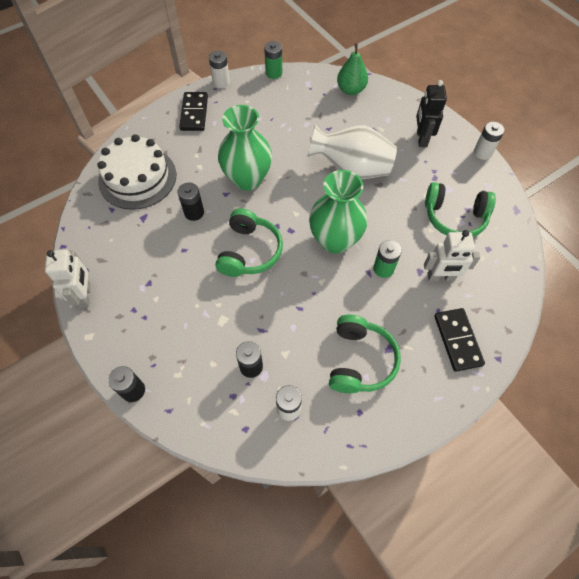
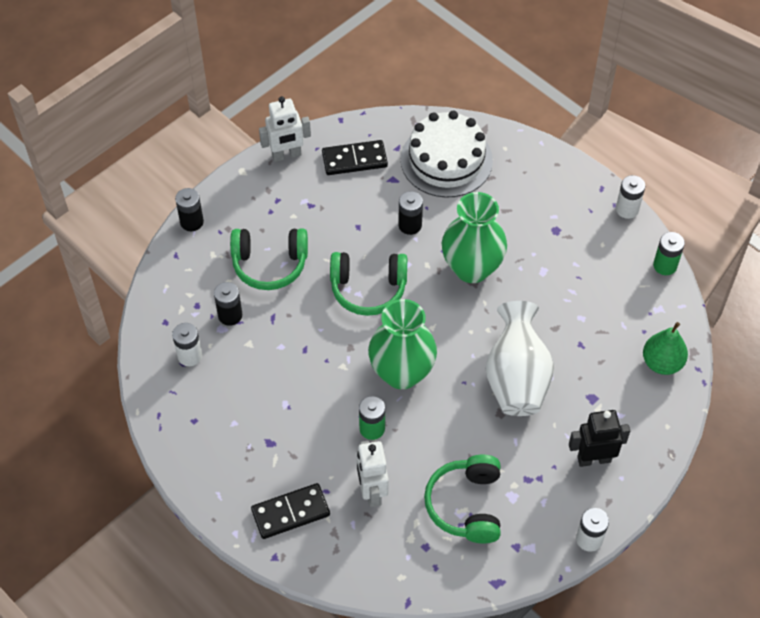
camera: 80 degrees right, 5 degrees down
black domino [179,92,208,131] -> black domino moved to [322,140,388,175]
green headphones [329,315,401,393] -> green headphones moved to [230,228,308,290]

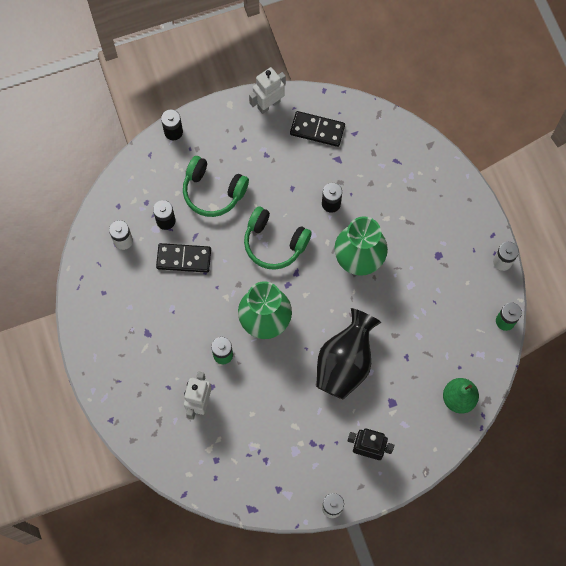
camera: 25 degrees right, 15 degrees up
black domino [251,483,330,539] -> black domino moved to [156,243,211,273]
white robot [259,96,311,162] -> white robot turned 135 degrees clockwise [249,67,286,114]
white cake [401,111,493,198] -> none
green headphones [424,455,501,543] -> none
white vase [485,301,554,416] -> black vase [316,308,381,400]

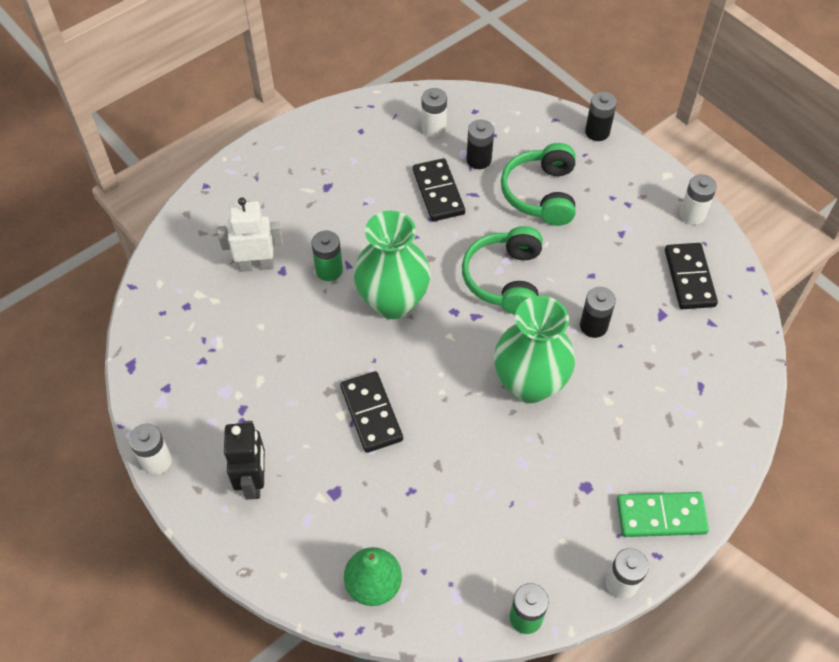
camera: 70 degrees right, 15 degrees down
white robot [249,67,286,114] -> white battery [680,174,717,225]
black vase [316,308,381,400] -> black domino [340,371,403,453]
none -> green domino [617,492,709,537]

